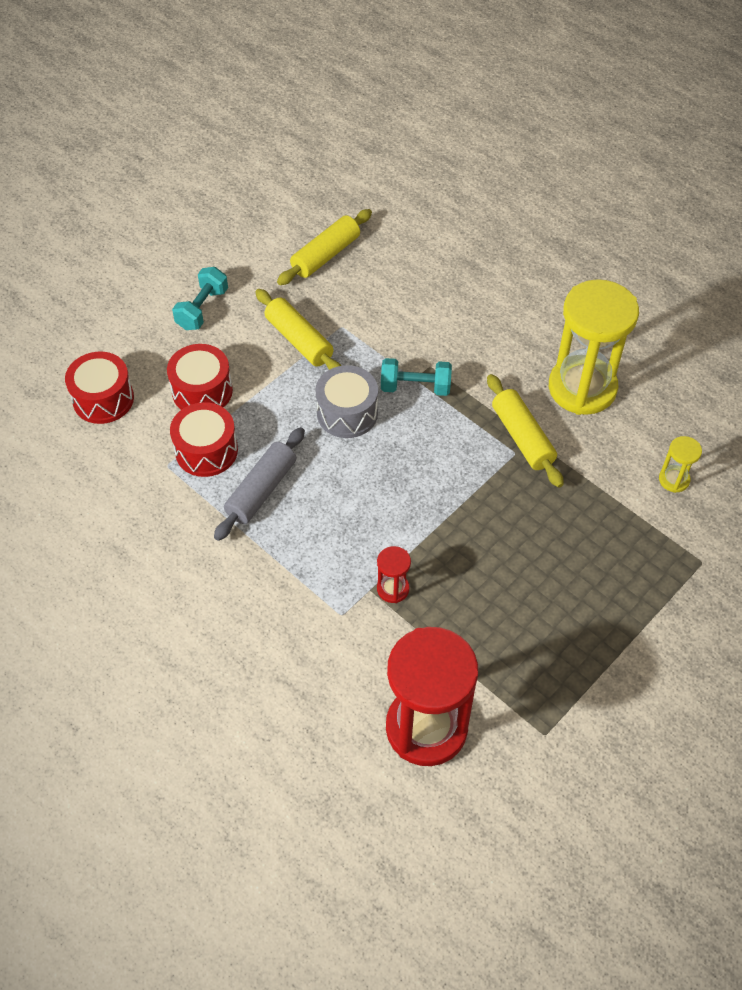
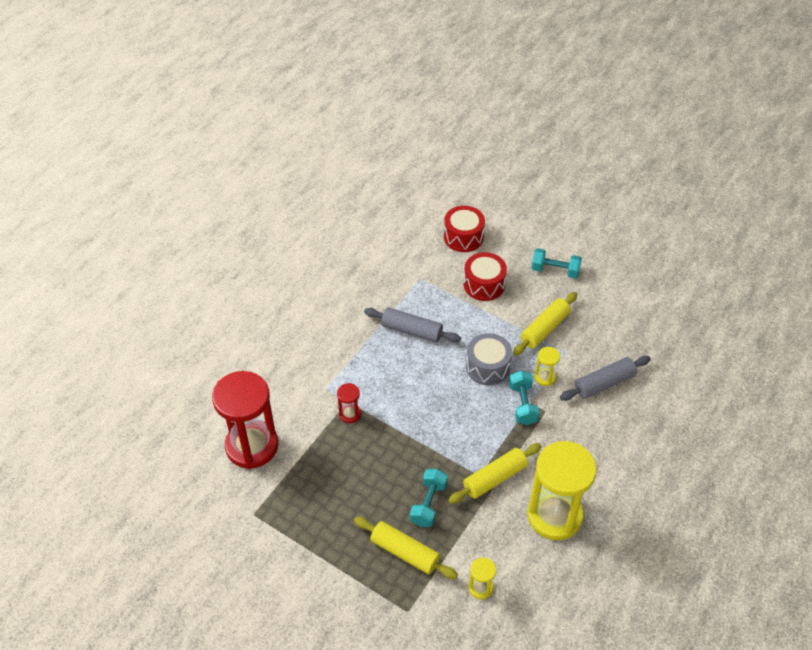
camera: 80 degrees right, 5 degrees down
red drum [170,402,238,477] -> none
yellow rolling pin [277,209,372,285] -> yellow rolling pin moved to [354,517,458,579]
none -> turquoise dumbbell [410,469,448,527]
none -> yellow hourglass [534,347,560,386]
none -> grey rolling pin [560,356,651,401]

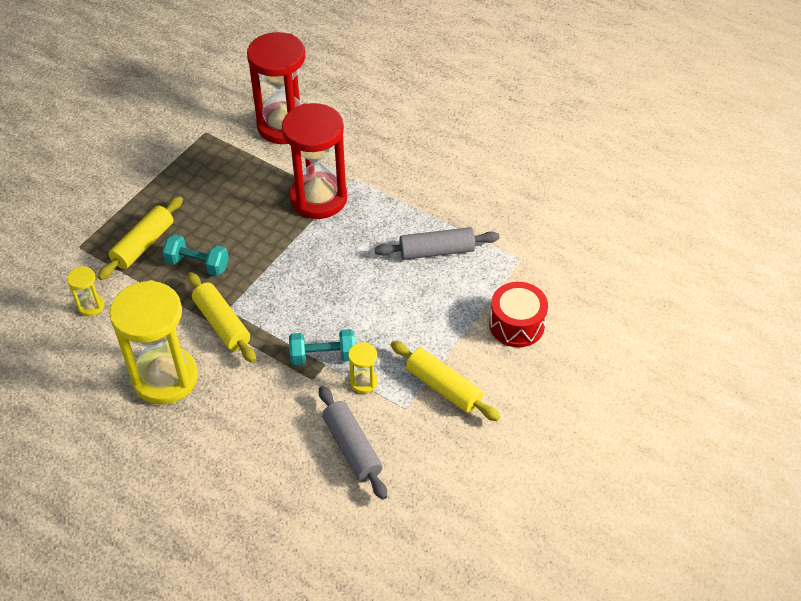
camera: 90 degrees right, 0 degrees up
red hourglass [337,383,361,423] -> red hourglass [282,103,347,219], size x2.34
grey rolling pin [364,307,461,343] -> grey rolling pin turned 60 degrees clockwise [375,227,499,260]
red drum [444,206,485,252] -> none
grey drum [466,333,512,385] -> none
turquoise dumbbell [532,248,582,279] -> none

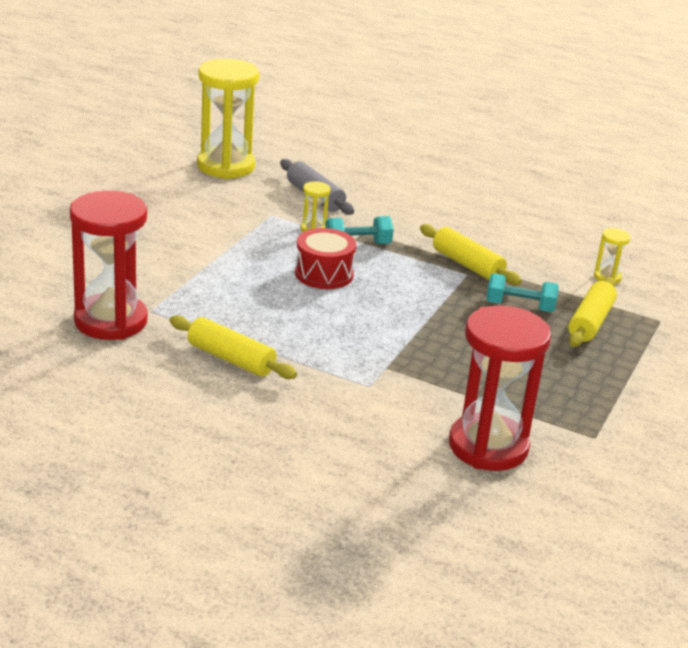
camera: 170 degrees right, 20 degrees down
yellow hourglass [109,280,198,405] -> yellow hourglass moved to [197,59,259,179]
red hourglass [282,103,347,219] -> red hourglass moved to [70,191,148,340]
grey rolling pin [375,227,499,260] -> none
yellow rolling pin [391,341,500,421] -> yellow rolling pin moved to [169,315,297,379]
red drum [489,282,548,347] -> red drum moved to [295,228,356,289]

